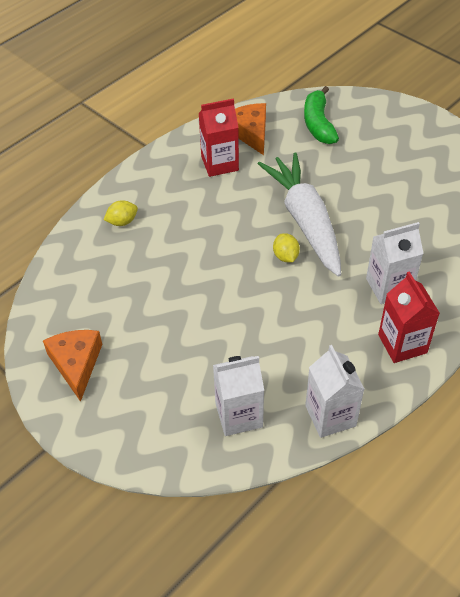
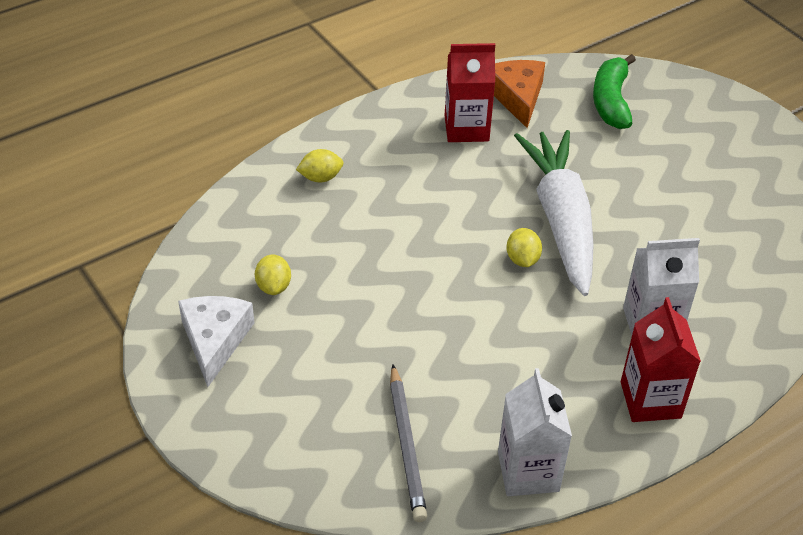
camera: 10 degrees right, 5 degrees down
orange cheese [43,330,102,402] -> white cheese [178,296,254,387]
white carton [213,356,264,436] -> grey pencil [390,364,427,522]
none -> yellow lemon [255,255,291,295]

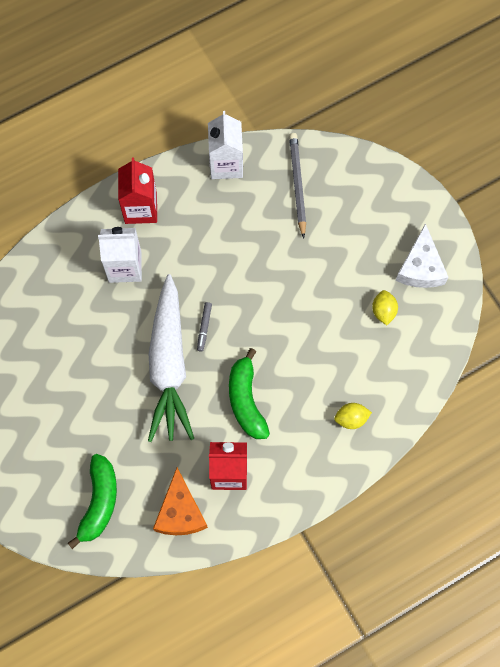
camera: 175 degrees left, 25 degrees up
yellow lemon [506,228,542,267] -> grey marker [197,302,212,352]
none -> green banana [229,348,270,439]

